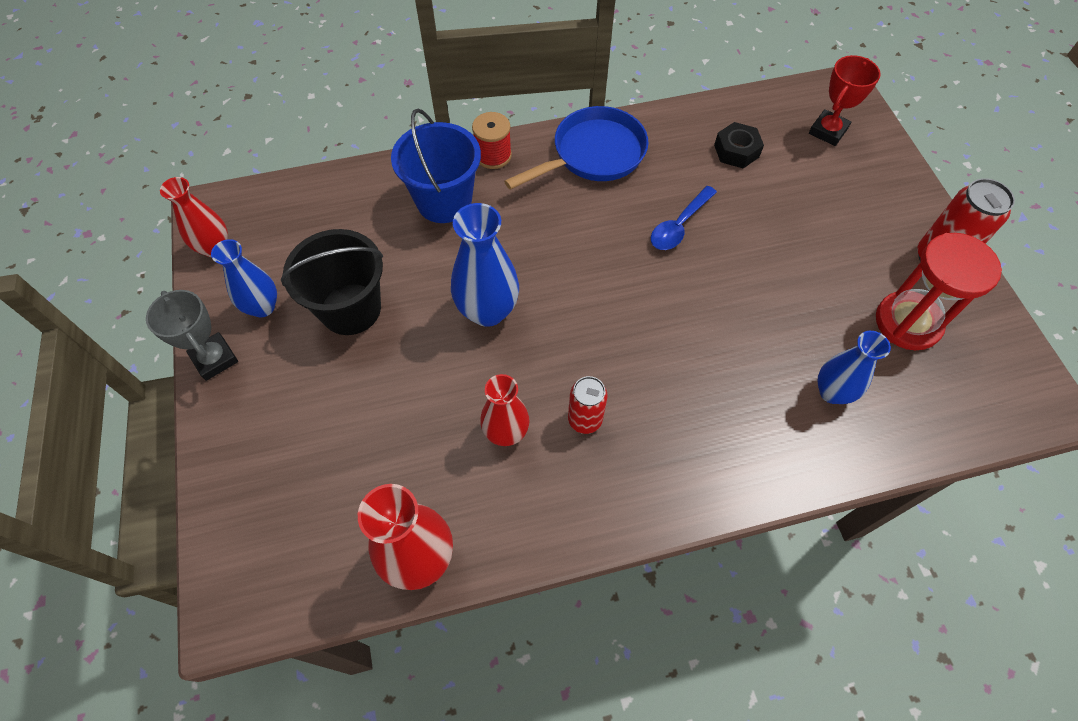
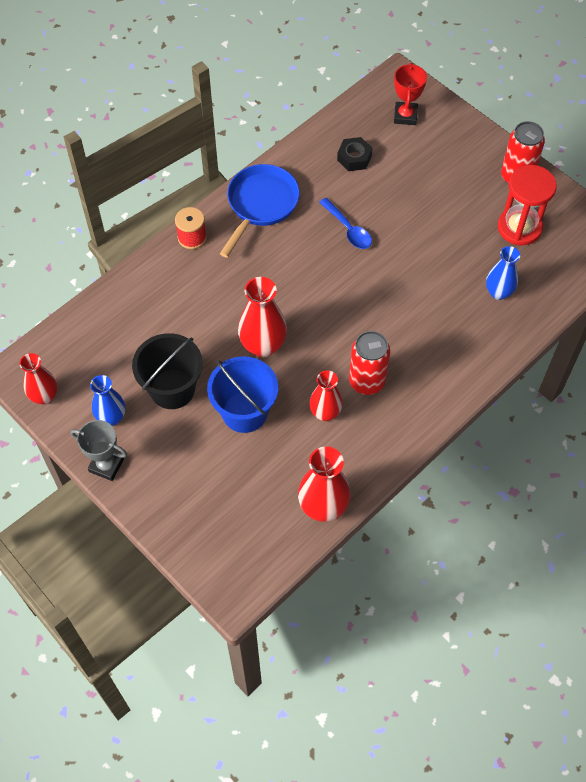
camera: 30 degrees left, 0 degrees up
blue bucket [391,108,481,223] -> blue bucket moved to [207,357,278,433]
blue vase [451,203,519,327] -> red vase [238,277,287,357]
red can [568,376,608,434] -> red can [349,331,390,395], size x1.54
blue spoon [651,186,717,250] -> blue spoon turned 45 degrees counterclockwise [319,198,372,249]

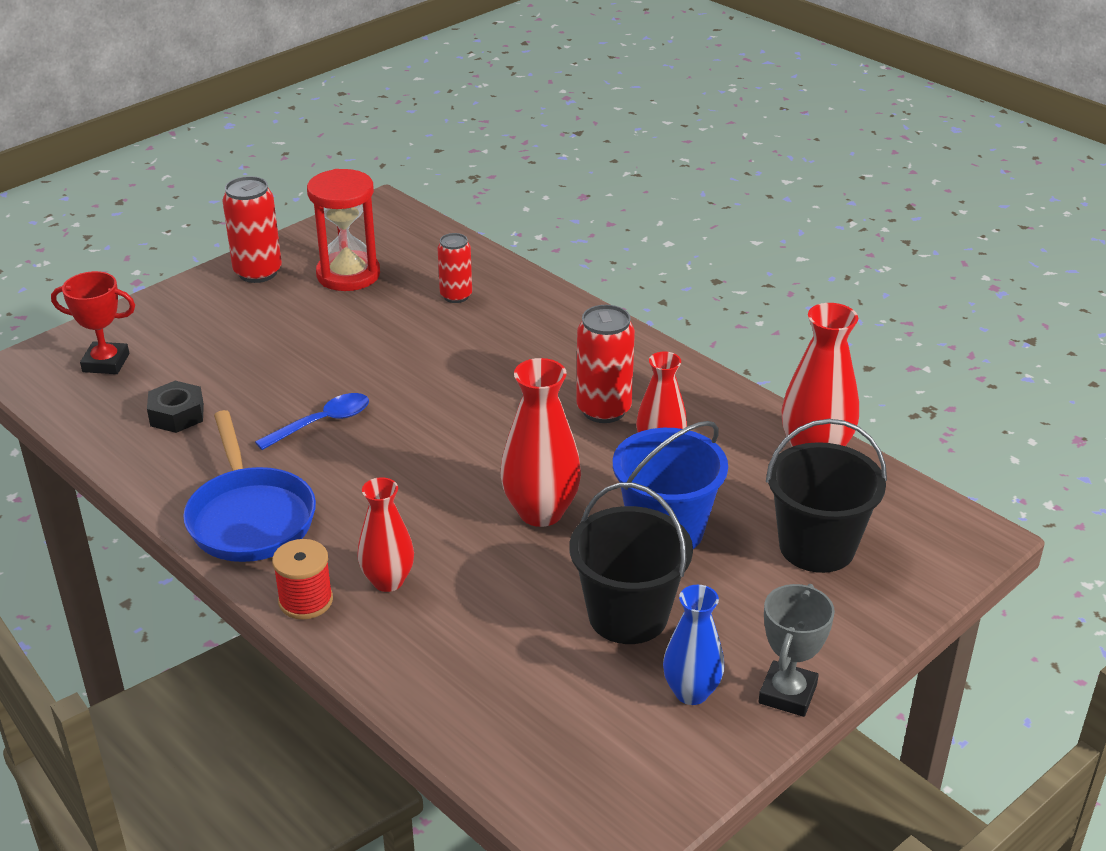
camera: 90 degrees left, 25 degrees down
red vase [20,353,58,405] -> red vase moved to [357,477,414,592]
blue pan [220,164,300,258] -> blue pan turned 135 degrees counterclockwise [183,410,316,562]
blue vase [486,246,520,300] -> red can [438,233,472,303]
none -> black bucket [766,419,887,573]

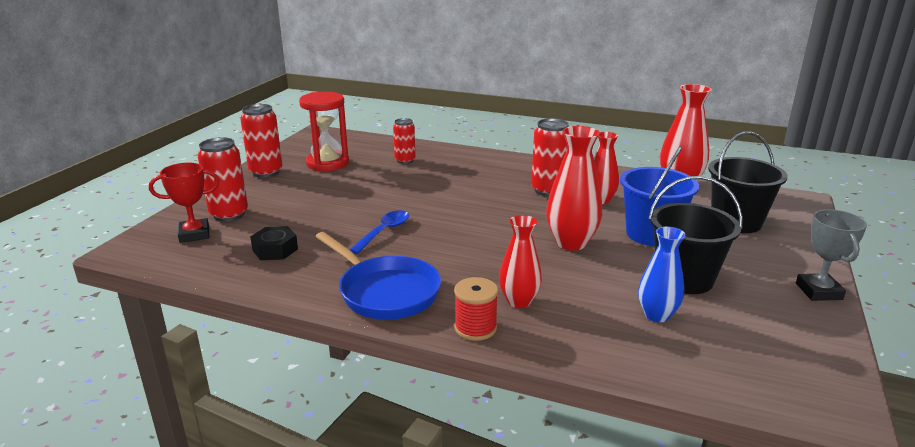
camera: 25 degrees left, 10 degrees down
blue vase [663,585,724,705] -> blue vase moved to [638,227,686,322]
none -> red can [198,137,248,222]

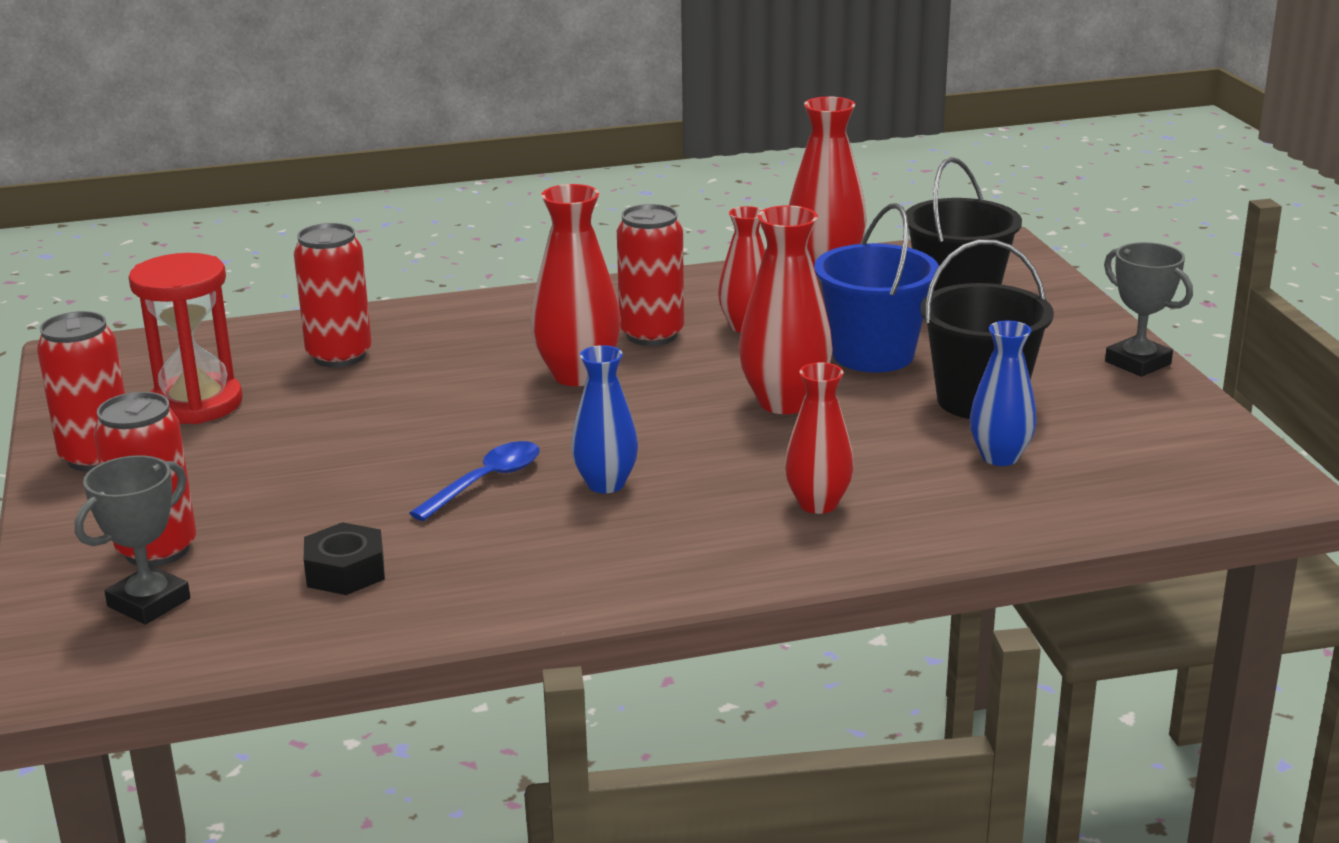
camera: 35 degrees left, 0 degrees up
red trophy [149,163,219,243] -> grey trophy [75,455,190,624]
blue pan [315,232,441,320] -> none
blue spoon [349,210,409,254] -> blue spoon turned 45 degrees clockwise [410,441,540,521]
red can [393,118,416,164] -> red can [294,223,372,368], size x1.54
red spool [454,277,498,341] -> none
none -> red vase [530,184,621,386]
none -> blue vase [571,345,638,493]

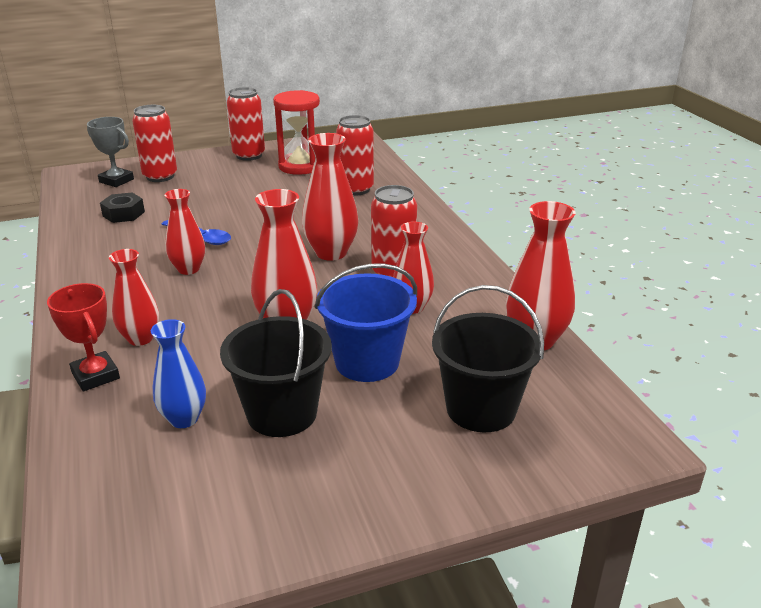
camera: 85 degrees right, 5 degrees up
blue vase [571,345,638,493] -> red vase [165,189,205,275]
grey trophy [1104,242,1193,377] -> none
none -> red trophy [47,283,120,392]

